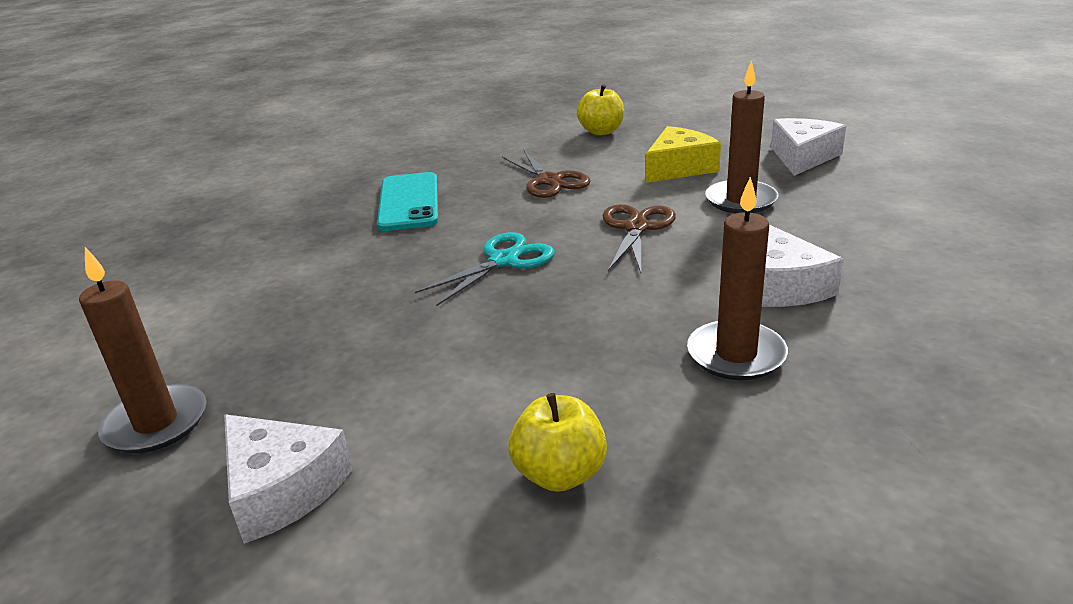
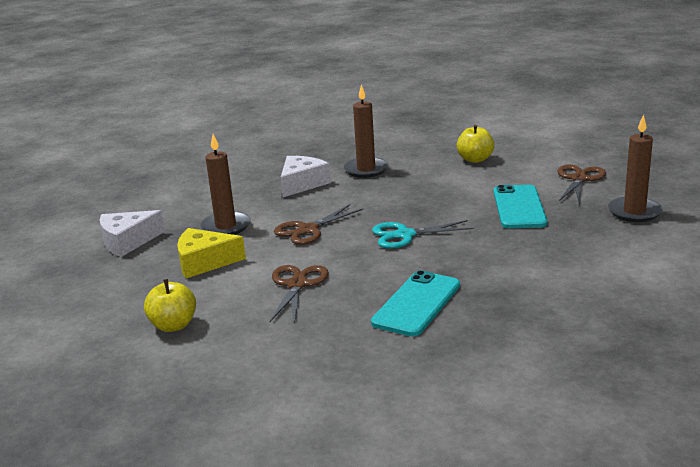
camera: 145 degrees left, 5 degrees down
white cheese [224,414,353,544] -> brown scissors [557,164,606,204]
none -> turquoise phone [494,185,547,229]

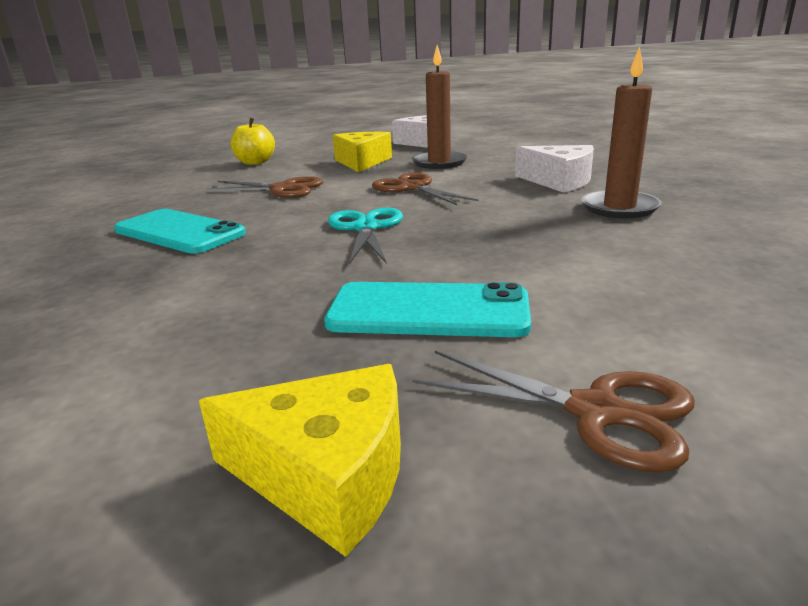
camera: 95 degrees right, 0 degrees up
yellow apple [457,125,494,163] -> none
brown candle [608,114,663,222] -> yellow cheese [199,364,401,557]

